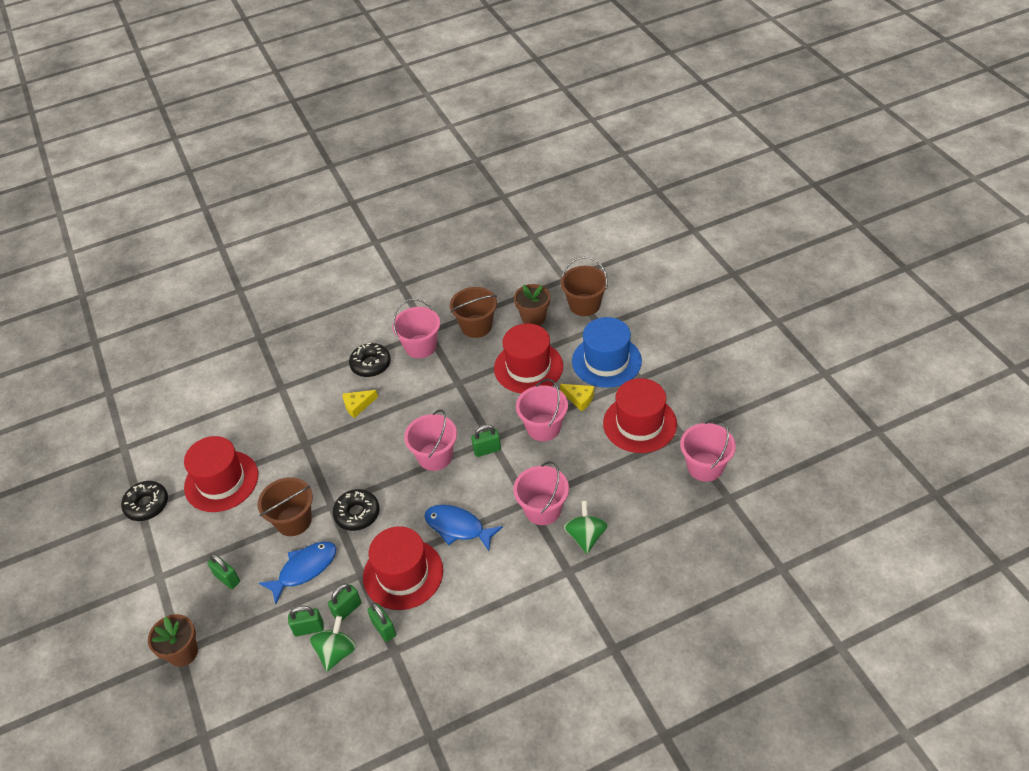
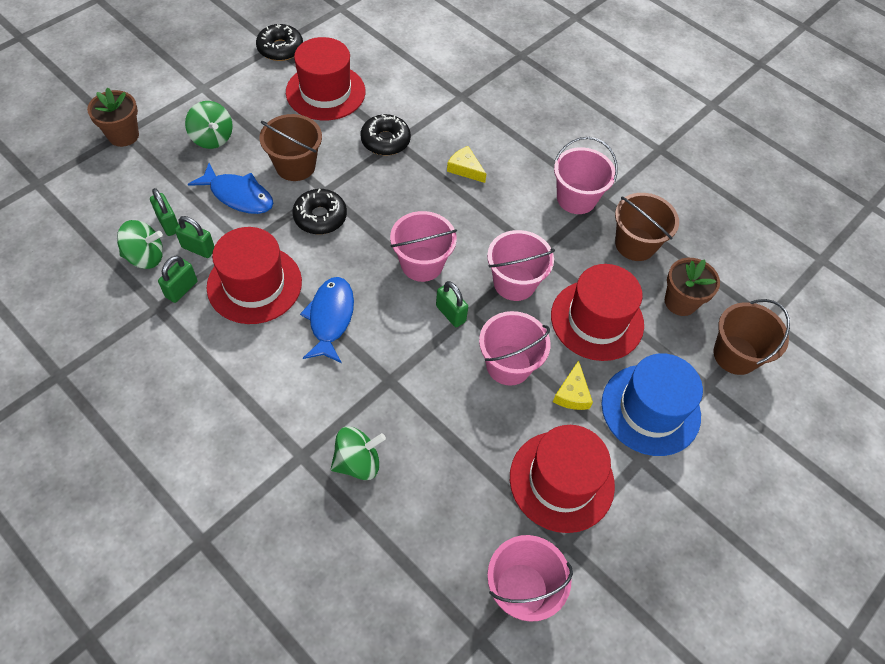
camera: 60 degrees right, 10 degrees up
green padlock [207,554,240,589] -> green spinning top [185,101,233,149]
black donut [349,343,391,377] -> black donut moved to [360,114,411,155]
pink bucket [513,461,569,525] -> pink bucket moved to [487,230,555,301]

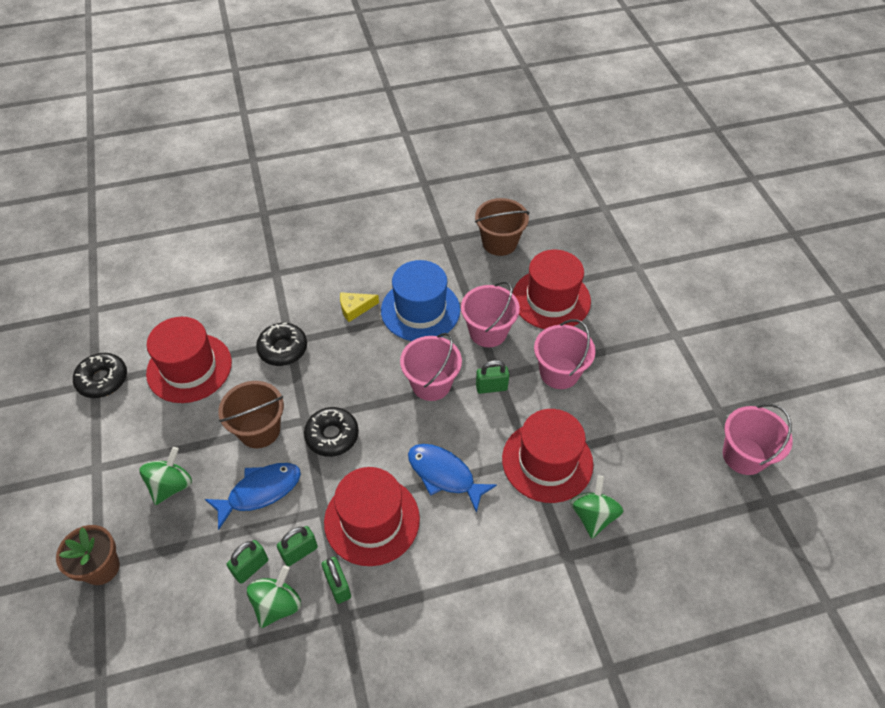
camera: 55 degrees left, 5 degrees down
green padlock [150,188,179,236] -> green padlock turned 45 degrees counterclockwise [227,540,268,584]
green spinning top [185,101,233,149] -> green spinning top turned 60 degrees counterclockwise [139,447,192,505]
red hat [510,425,615,533] -> red hat moved to [502,409,593,503]
yellow cheese [553,360,593,410] -> none
pink bucket [554,137,618,214] -> none
blue hat [602,353,703,456] -> blue hat moved to [381,260,460,341]
brown flower pot [665,258,720,316] -> none
brown bucket [714,299,790,375] -> none

